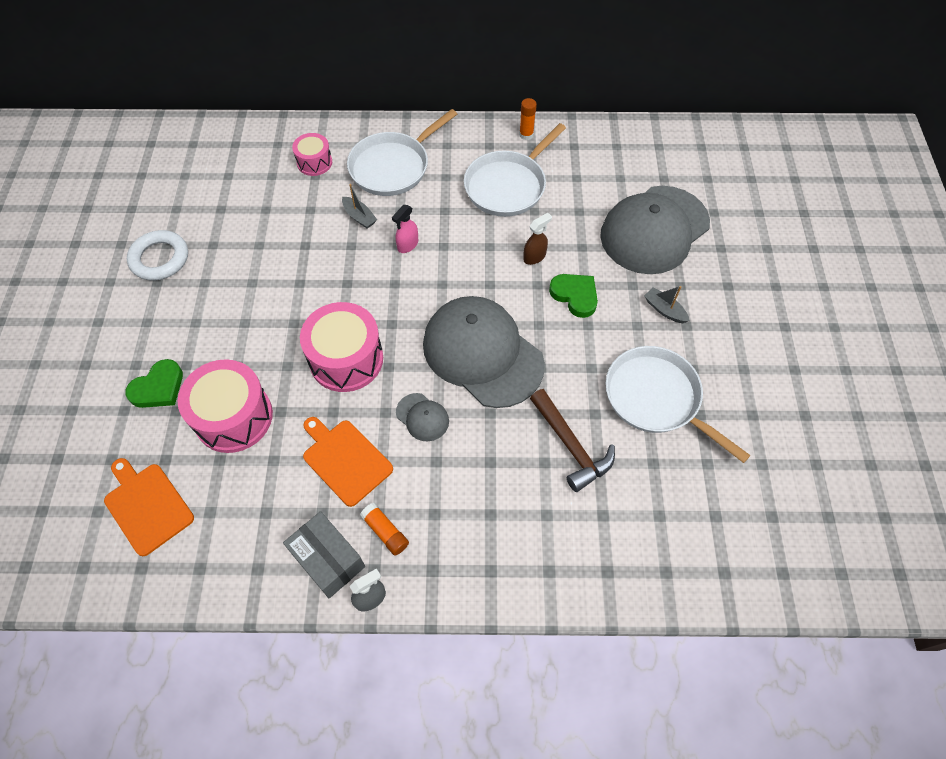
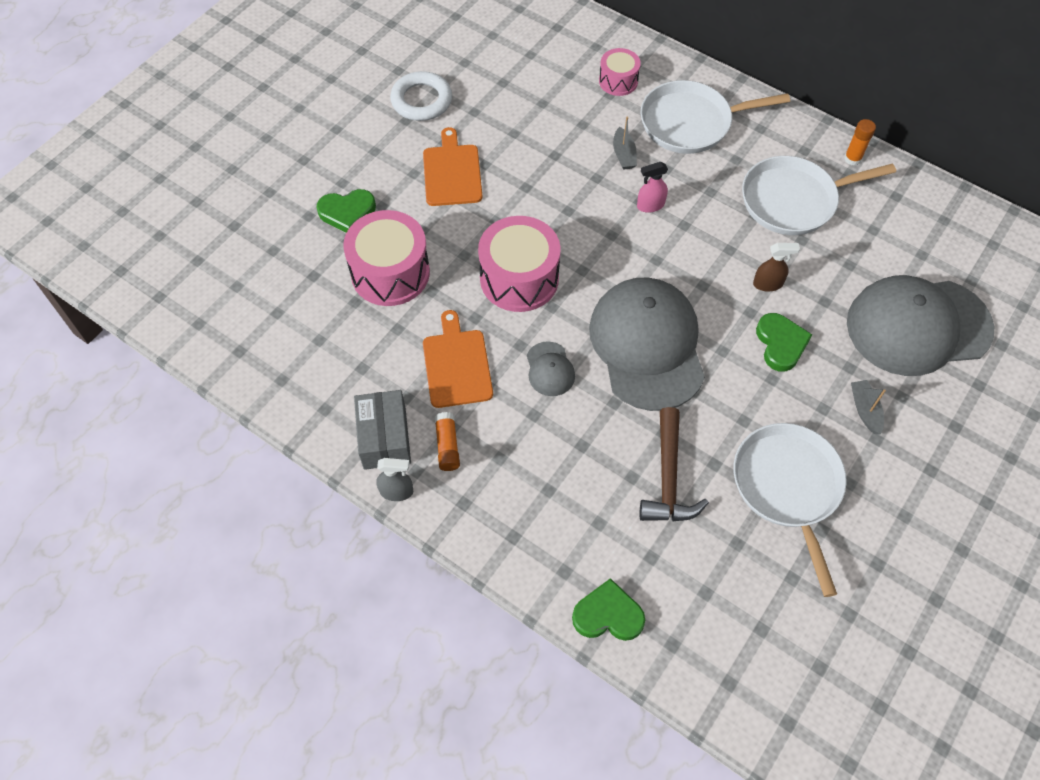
camera: 35 degrees right, 0 degrees up
orange cutting board [104,458,194,556] -> orange cutting board moved to [423,127,483,206]
none -> green heart [572,578,645,641]

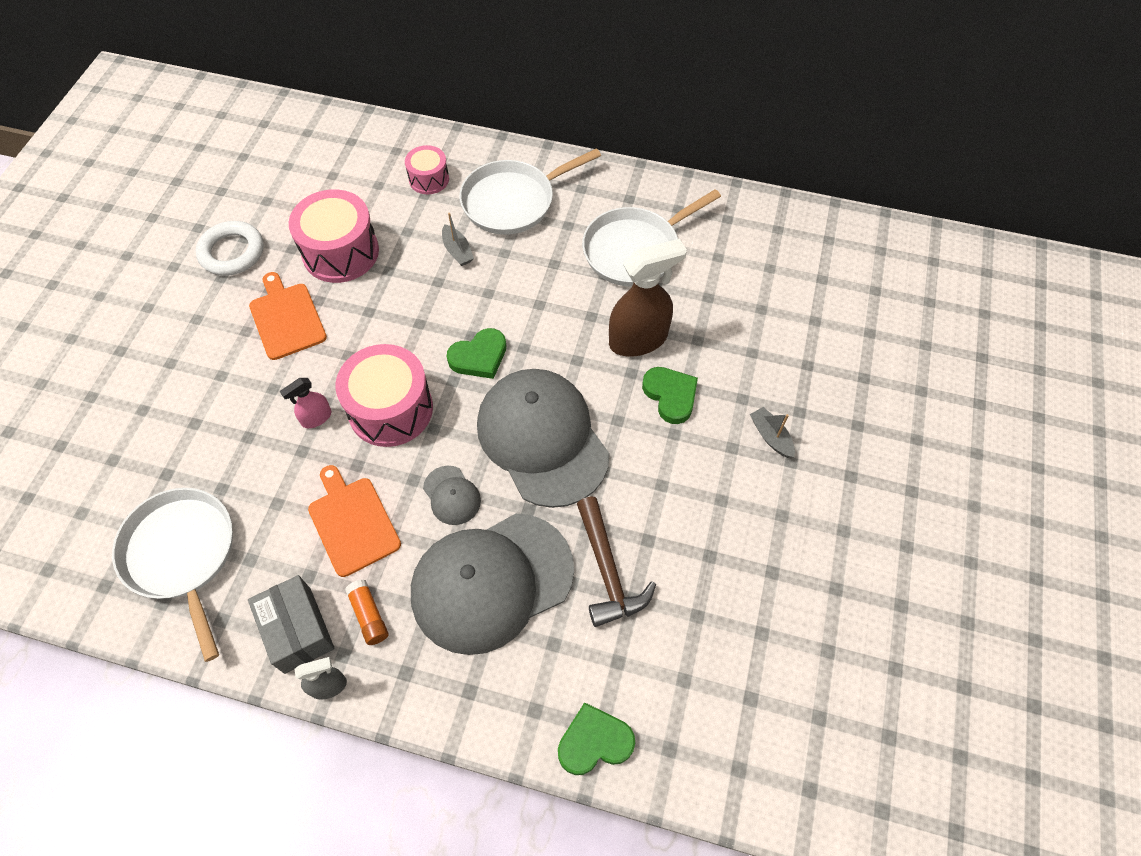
camera: 20 degrees left, 0 degrees up
green heart [316,189,376,233] -> green heart moved to [447,328,506,379]
pink drum [343,210,430,306] -> pink drum moved to [289,189,379,283]
pink spray bottle [637,162,668,213] -> pink spray bottle moved to [280,378,331,428]
white pan [733,423,847,597] -> white pan moved to [112,488,233,662]
brown spray bottle [753,243,800,291] -> brown spray bottle [609,239,687,357], size x2.02
orange glue stick [844,119,876,166] -> none
grey cap [847,275,994,376] -> grey cap moved to [411,513,574,655]

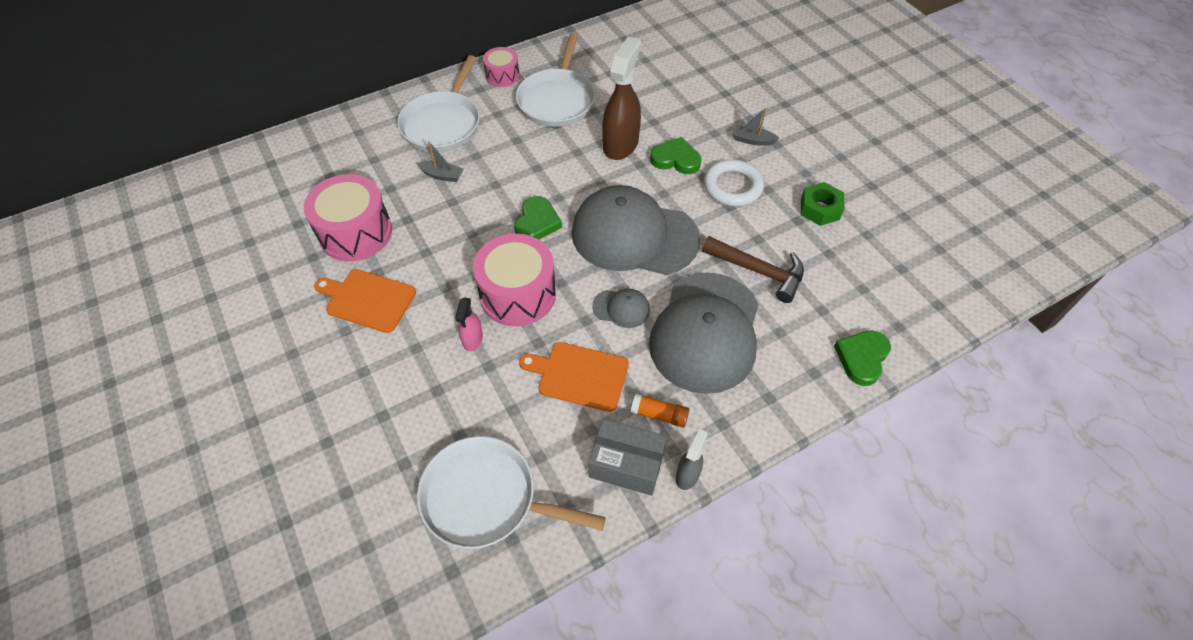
camera: 45 degrees left, 5 degrees down
white ring [196,221,264,276] -> white ring moved to [704,159,764,207]
pink drum [405,145,449,194] -> pink drum moved to [483,47,520,87]
none -> green nut [801,182,845,226]

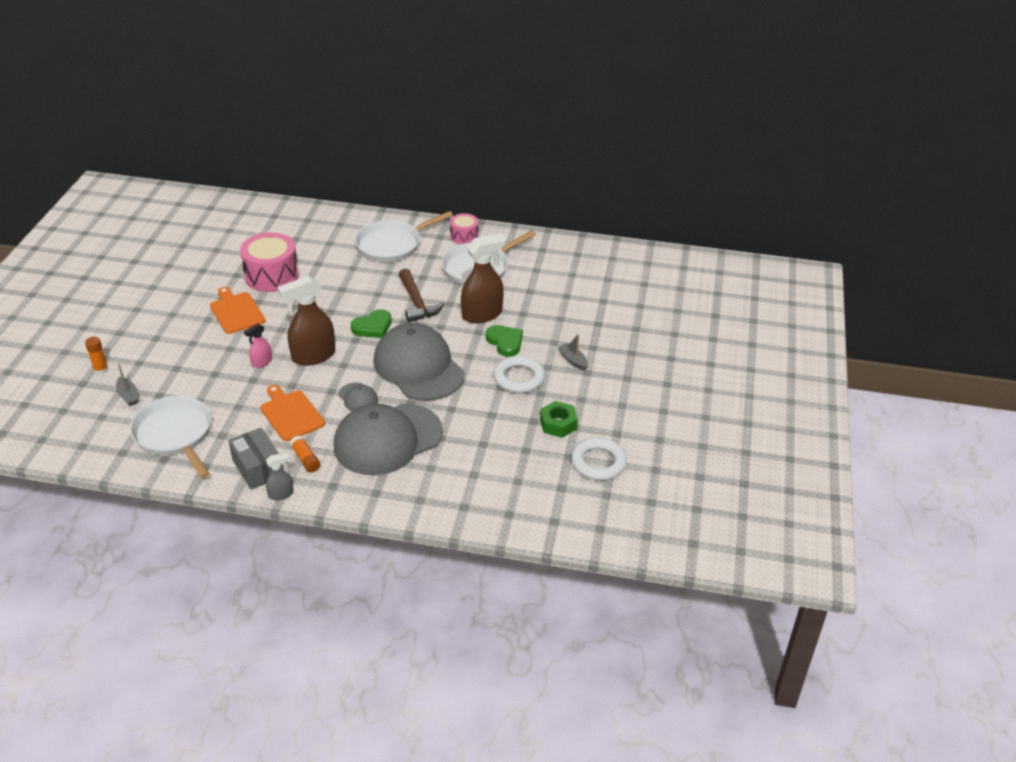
camera: 40 degrees right, 15 degrees down
grey boat [416,141,463,182] -> grey boat moved to [116,364,139,406]
pink drum [473,234,556,327] -> brown spray bottle [278,276,335,366]
brown hammer [702,236,804,303] -> brown hammer moved to [399,269,445,322]
green heart [834,331,891,386] -> none
none -> orange glue stick [85,337,108,375]
none -> white ring [571,438,627,481]

